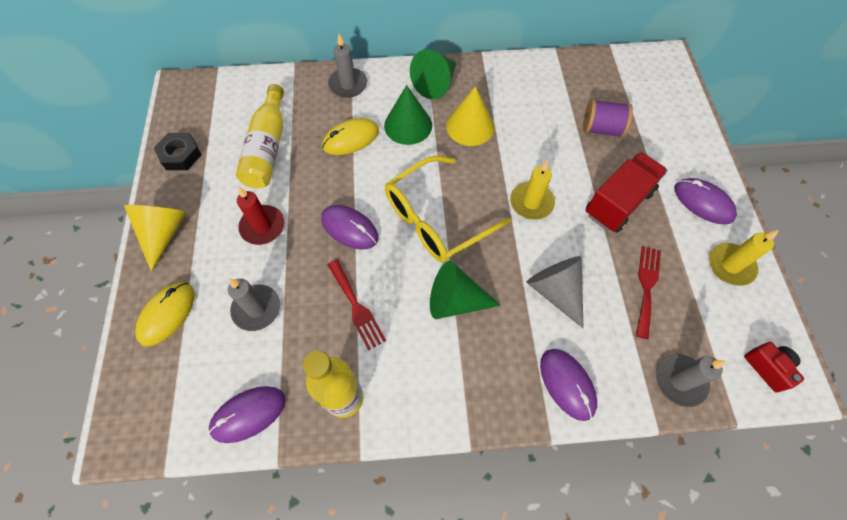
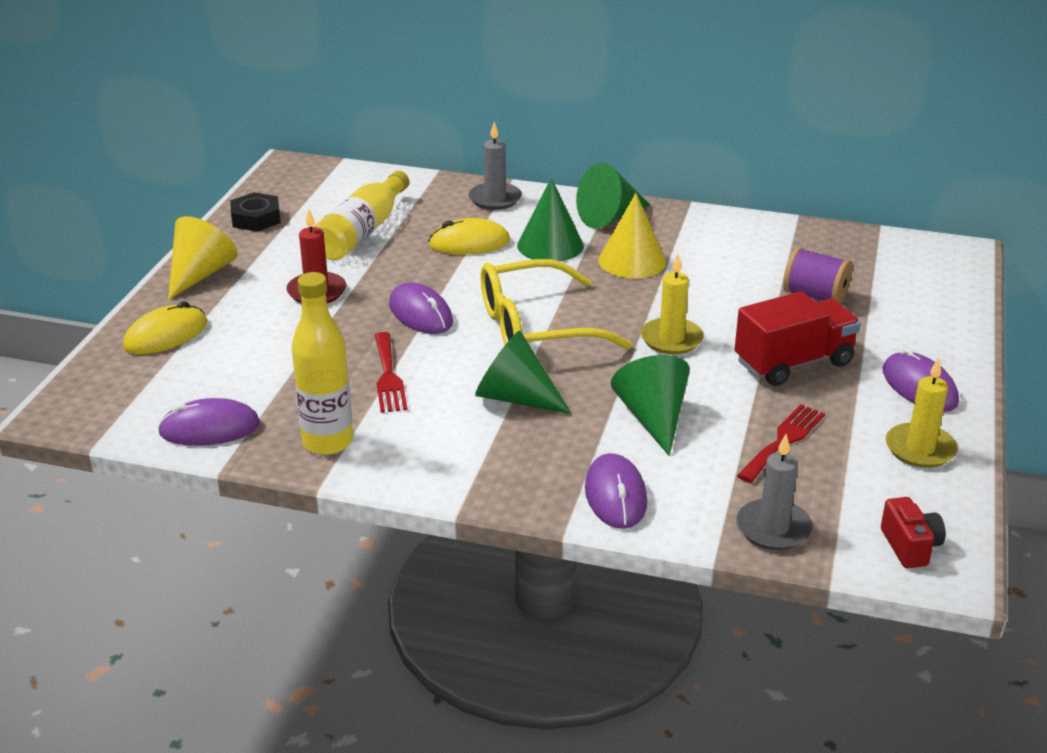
camera: 20 degrees right, 30 degrees down
grey candle [228,278,280,331] -> none
grey cone [527,256,584,328] -> green cone [611,355,690,456]

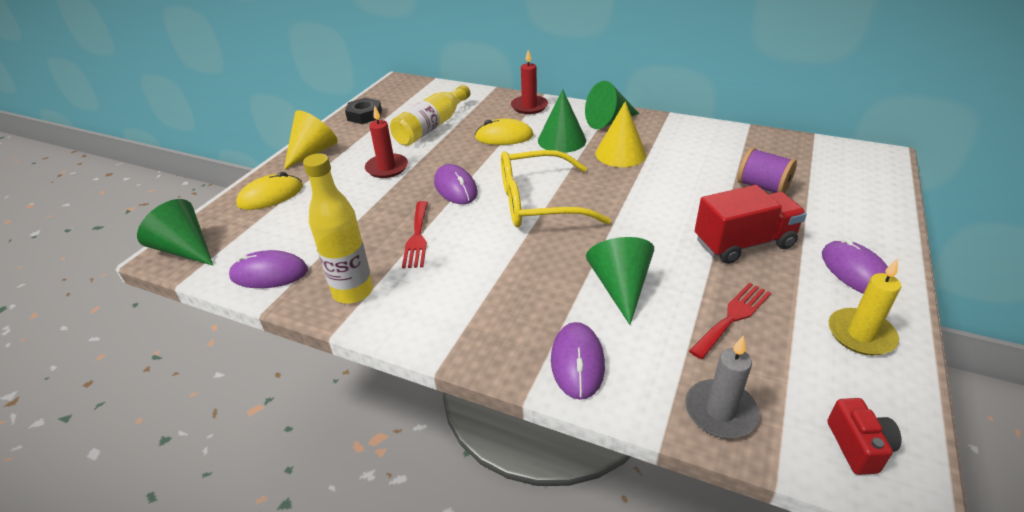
camera: 10 degrees right, 5 degrees up
grey candle [468,122,522,210] -> red candle [511,50,548,114]
green cone [475,330,572,414] -> green cone moved to [137,199,213,265]
yellow candle [641,254,704,354] -> none

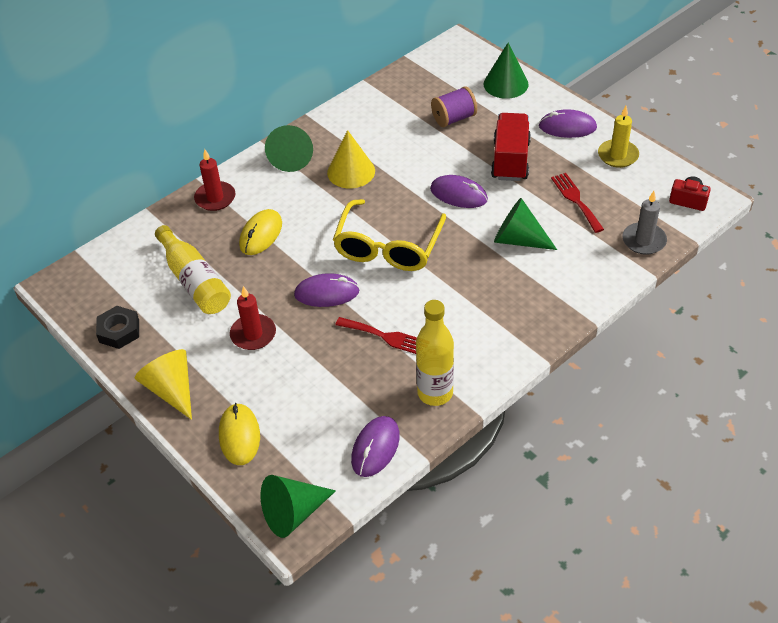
camera: 65 degrees left, 10 degrees up
green cone [538,89,586,153] -> green cone moved to [483,43,529,99]
purple mouse [551,322,605,400] -> purple mouse moved to [430,175,488,208]

